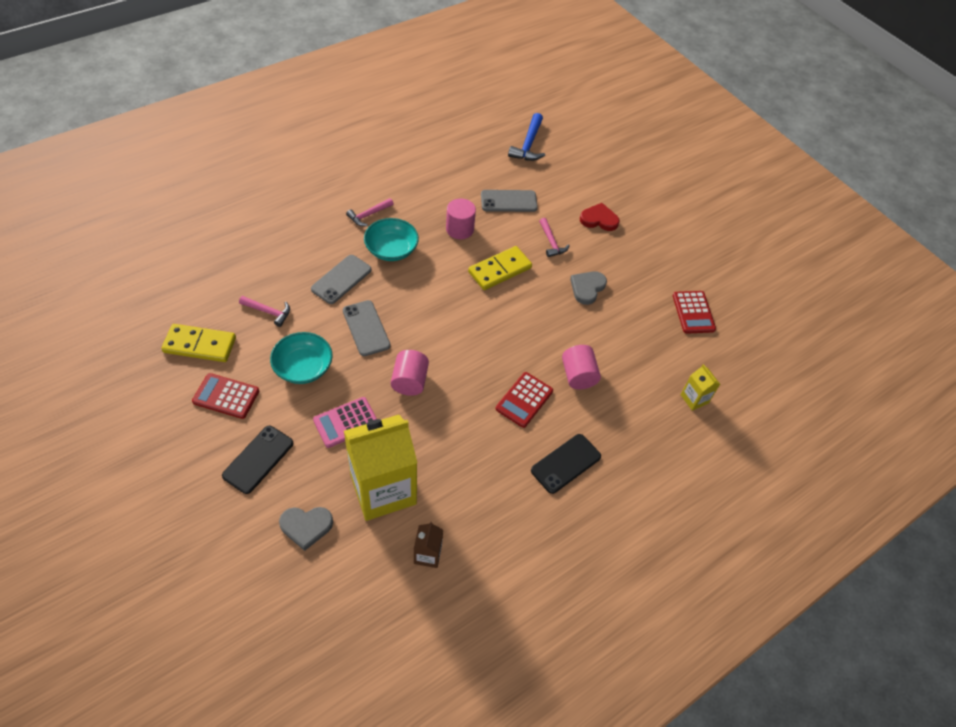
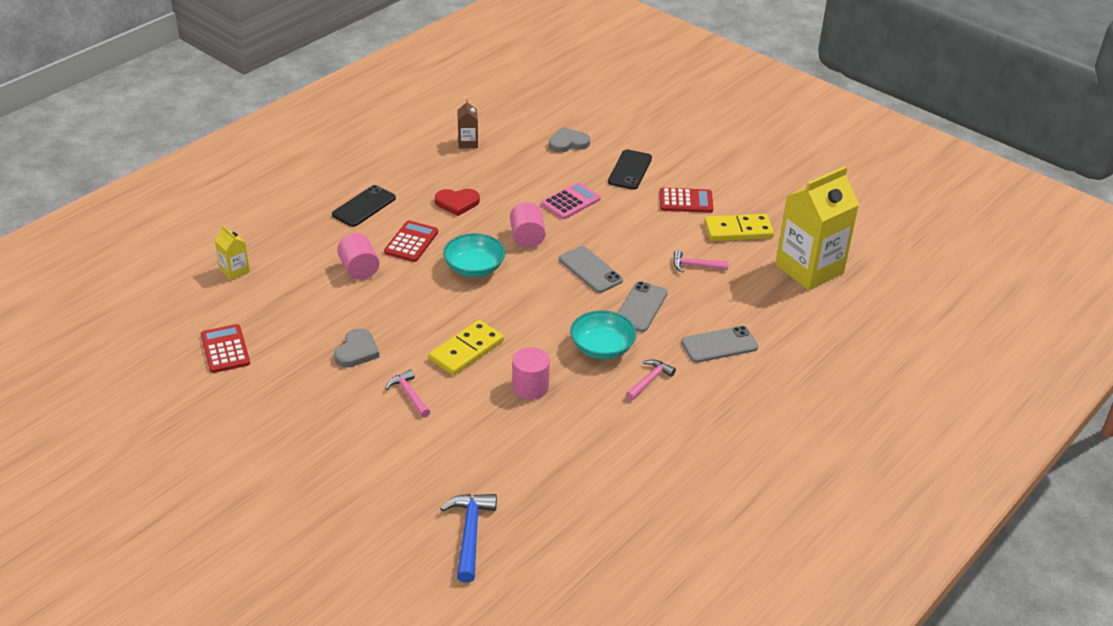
camera: 170 degrees right, 15 degrees down
turquoise bowl [270,332,333,384] -> turquoise bowl moved to [443,233,505,277]
yellow carton [344,415,417,521] -> yellow carton moved to [775,166,859,290]
grey phone [481,190,538,212] -> grey phone moved to [681,326,758,363]
red heart [580,203,620,231] -> red heart moved to [435,189,480,216]

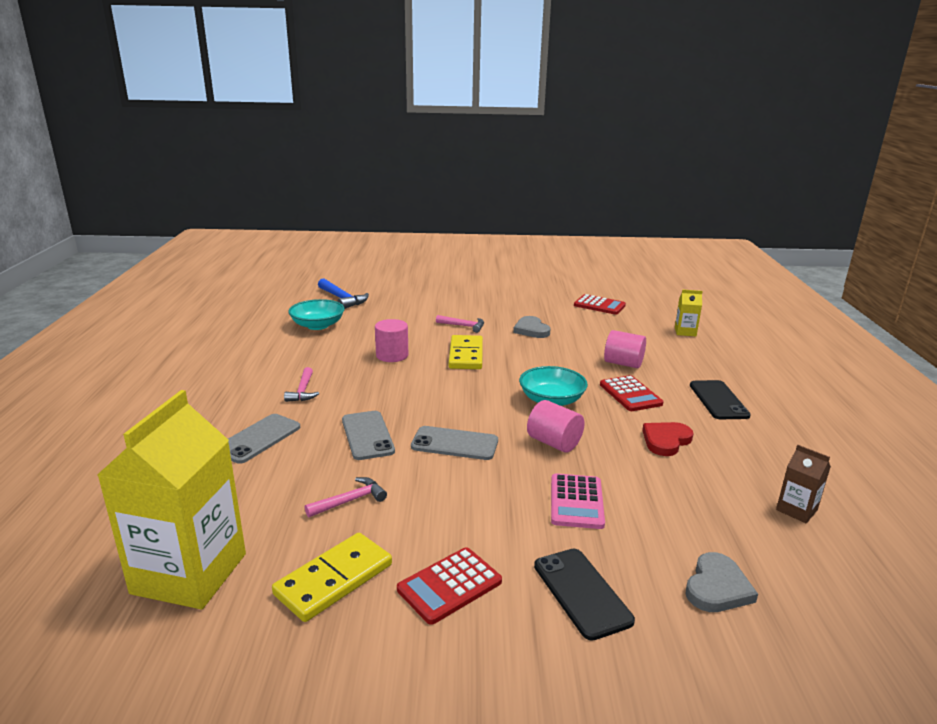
camera: 140 degrees right, 15 degrees down
turquoise bowl [570,310,637,359] -> turquoise bowl moved to [288,299,345,330]

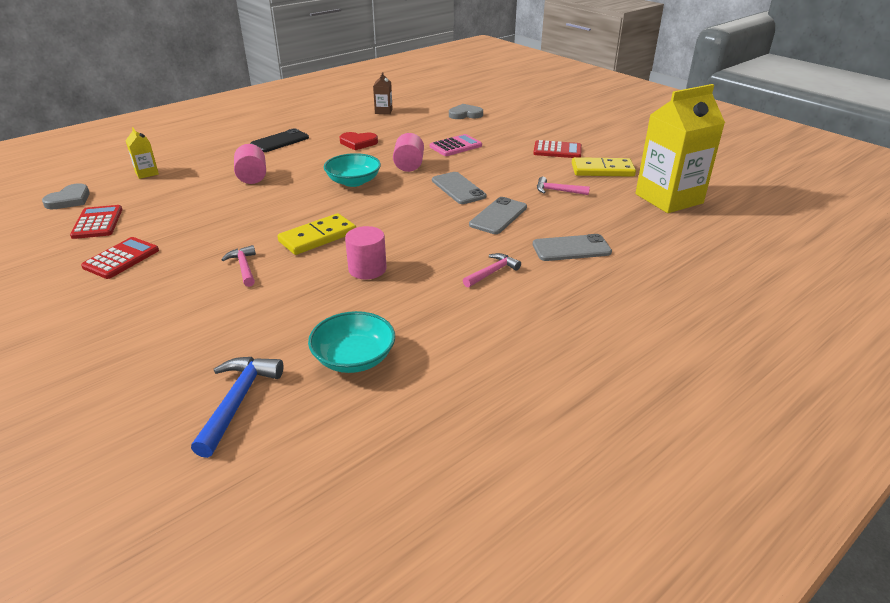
camera: 130 degrees left, 10 degrees up
grey heart [513,316,551,338] -> grey heart moved to [42,183,90,209]
black phone [534,549,635,641] -> none
red calculator [600,375,664,411] -> red calculator moved to [81,237,159,279]

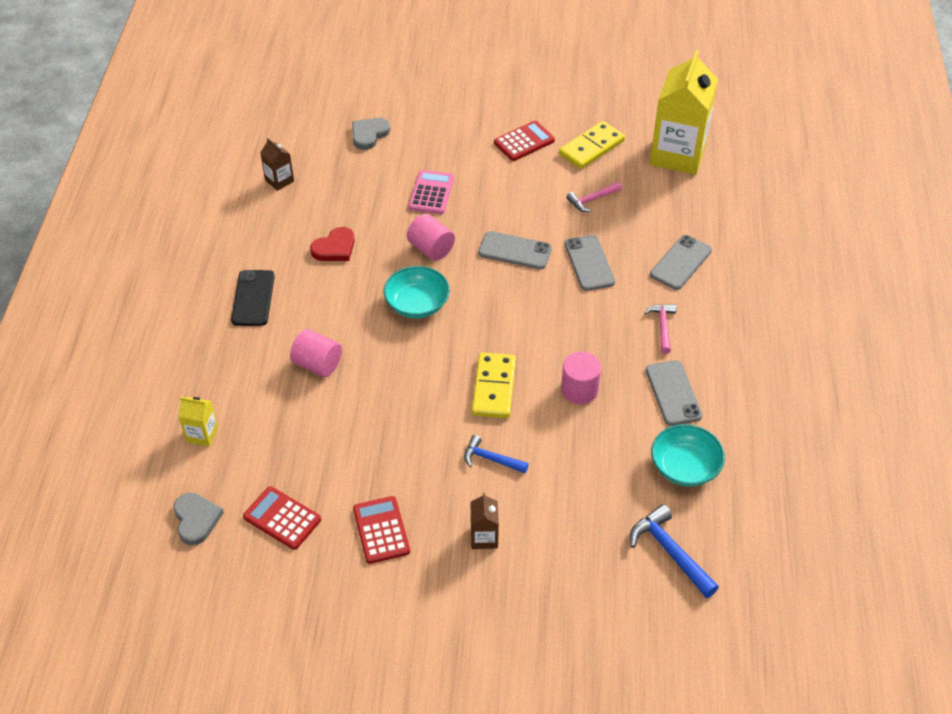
camera: 45 degrees left, 15 degrees up
pink hammer [221,245,256,287] -> blue hammer [464,435,529,473]
none -> brown carton [471,493,499,549]
none -> grey phone [646,360,702,426]

